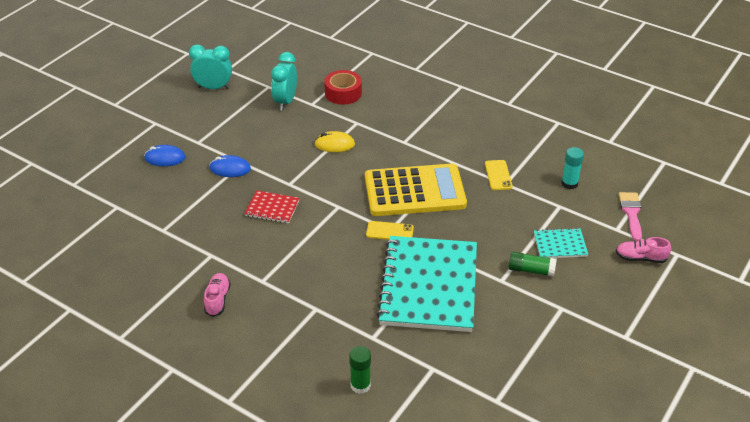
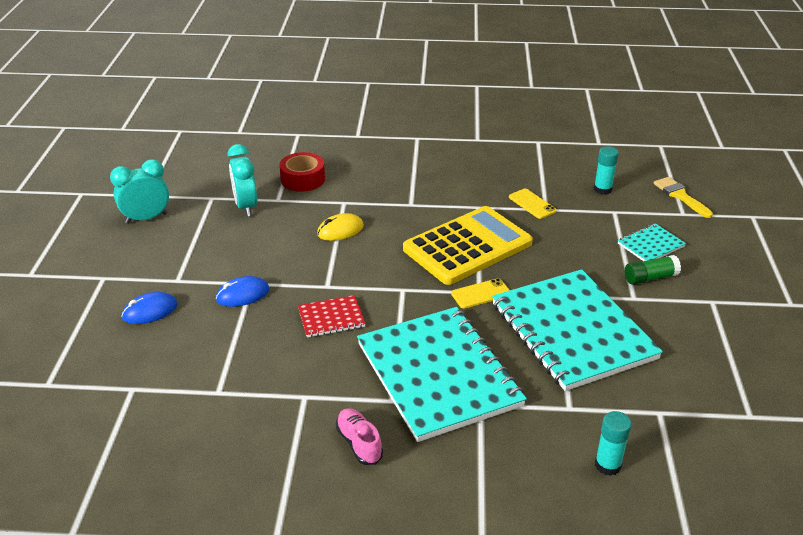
camera: 30 degrees left, 5 degrees down
green glue stick [349,346,371,394] -> turquoise glue stick [595,411,632,476]
pink shoe [616,237,671,263] -> none
pink brush [619,192,642,241] -> yellow brush [654,177,713,218]
none -> turquoise notebook [357,307,527,442]

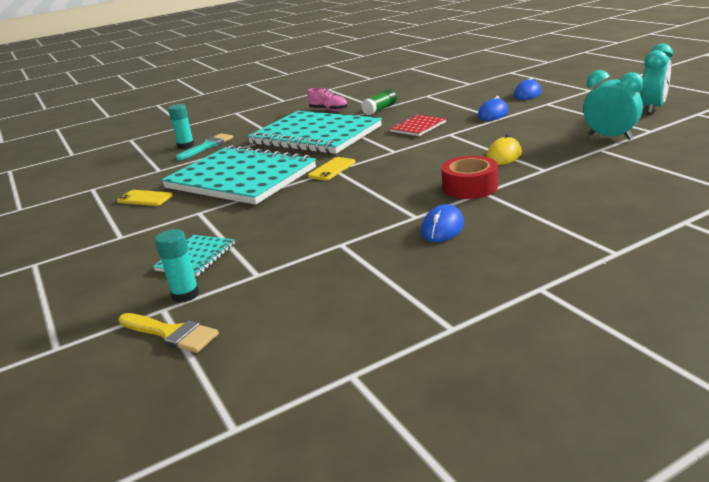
camera: 150 degrees right, 10 degrees down
red tape [279,152,325,192] -> red tape moved to [441,156,498,199]
yellow calculator [403,206,533,285] -> none
yellow phone [509,189,557,219] -> yellow phone moved to [117,190,173,206]
turquoise glue stick [594,146,619,195] -> turquoise glue stick moved to [155,229,199,303]
green glue stick [625,255,681,285] -> green glue stick moved to [361,89,397,115]
none -> turquoise brush [176,133,233,160]
none -> blue mouse [421,204,464,242]

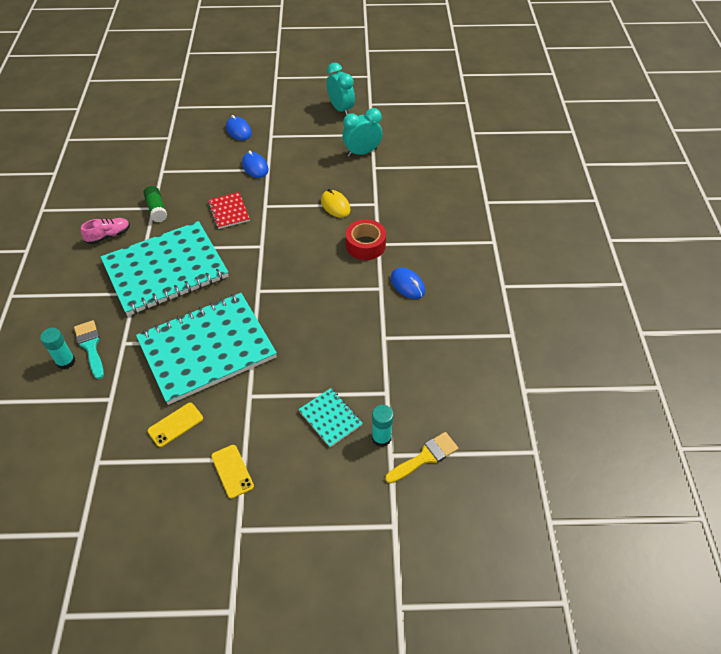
camera: 65 degrees left, 25 degrees up
yellow phone [308,157,356,181] -> yellow phone moved to [211,445,254,499]

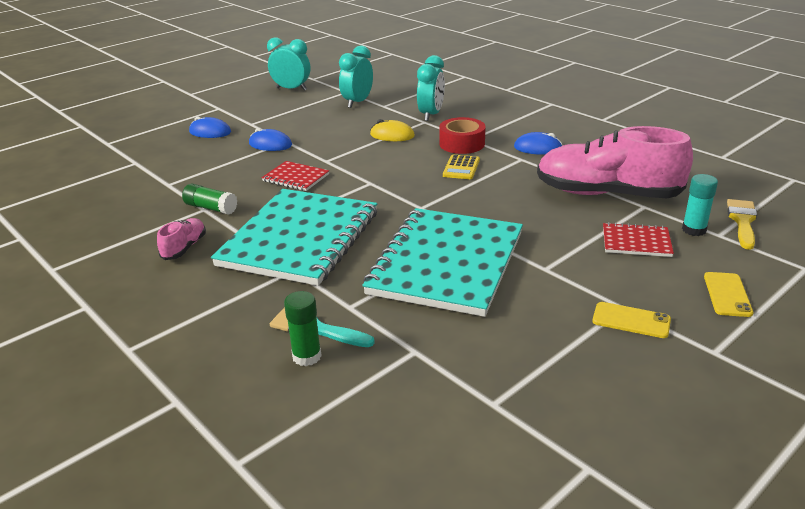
camera: 40 degrees left, 20 degrees down
turquoise glue stick [40,328,75,370] -> green glue stick [284,291,322,366]
yellow phone [148,403,203,447] -> yellow phone moved to [704,272,753,317]
turquoise notebook [298,388,363,447] -> red notebook [603,222,674,257]
none -> turquoise clock [417,55,445,121]
none -> yellow calculator [443,155,480,179]
none -> pink shoe [537,126,693,198]

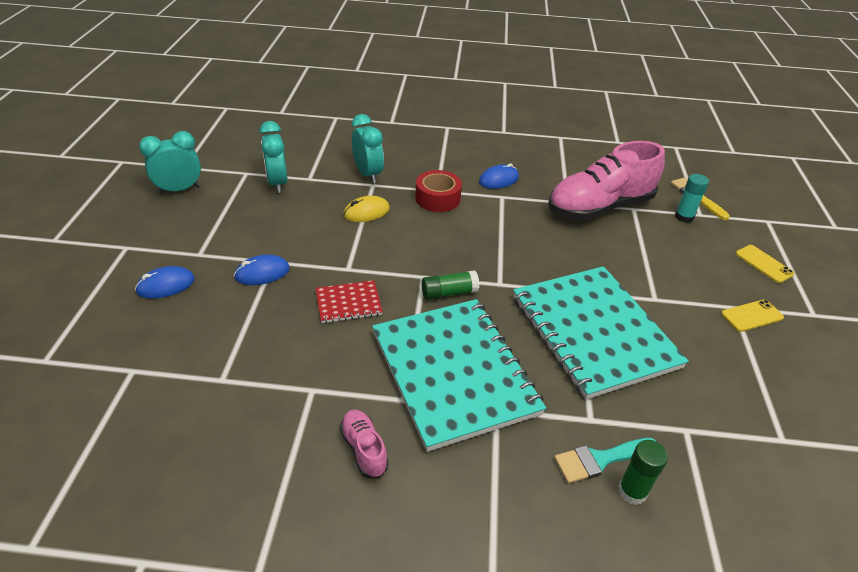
camera: 45 degrees left, 10 degrees up
green glue stick [182,184,238,215] -> green glue stick moved to [421,271,480,300]
yellow calculator [443,155,480,179] -> none
red notebook [603,222,674,257] -> none

